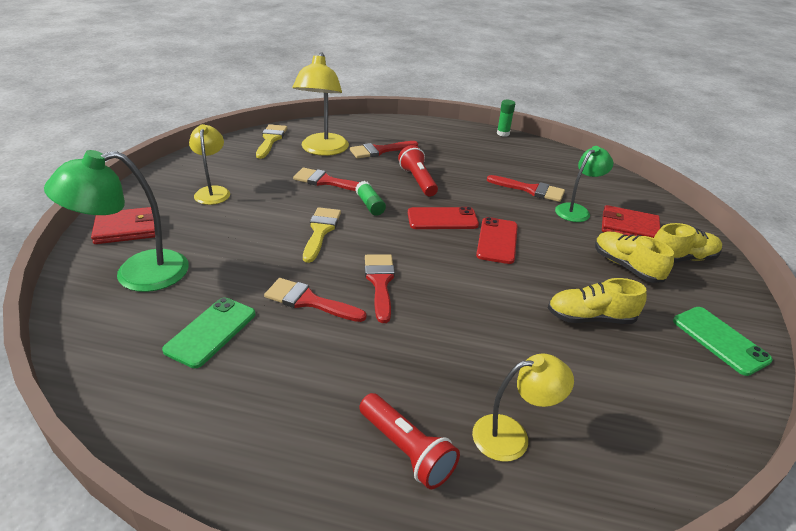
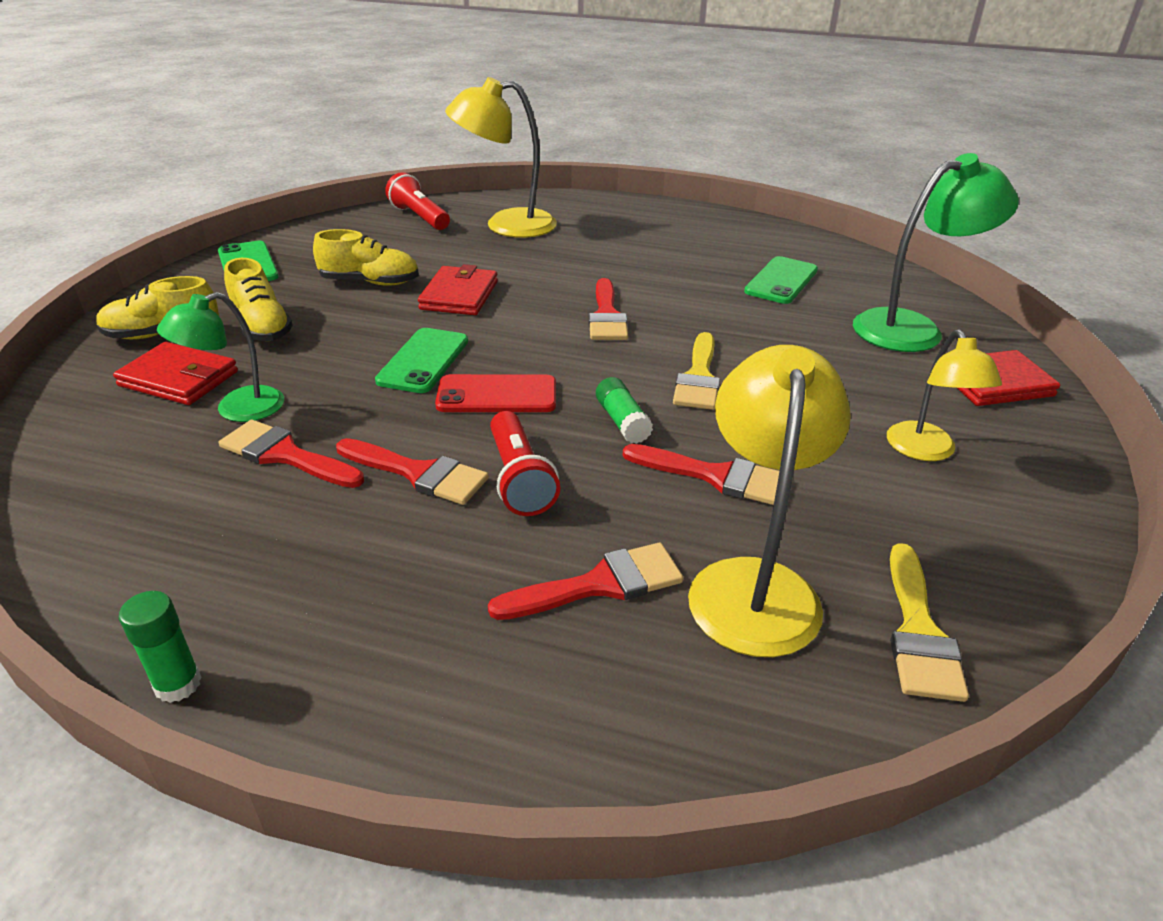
camera: 175 degrees left, 0 degrees up
red brush [264,278,366,322] -> red brush moved to [336,438,489,505]
red flashlight [359,393,460,489] -> red flashlight moved to [385,172,450,230]
yellow lamp [472,354,574,462] -> yellow lamp [445,77,557,238], size x1.59
red phone [476,217,518,264] -> green phone [375,328,468,393]
none -> red wallet [418,264,498,315]

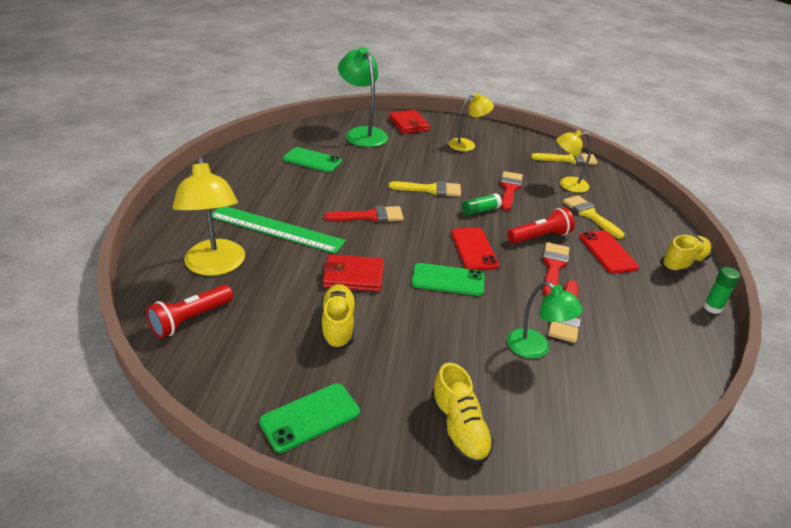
camera: 100 degrees left, 0 degrees up
red wallet [113,342,238,405] -> none
yellow shoe [224,258,293,341] -> yellow shoe moved to [660,235,712,274]
red brush [488,543,683,620] -> yellow brush [563,195,625,239]
yellow lamp [688,345,851,657] -> yellow lamp [556,130,591,193], size x0.63
none -> green ruler [212,206,346,254]
none -> red phone [579,230,639,274]

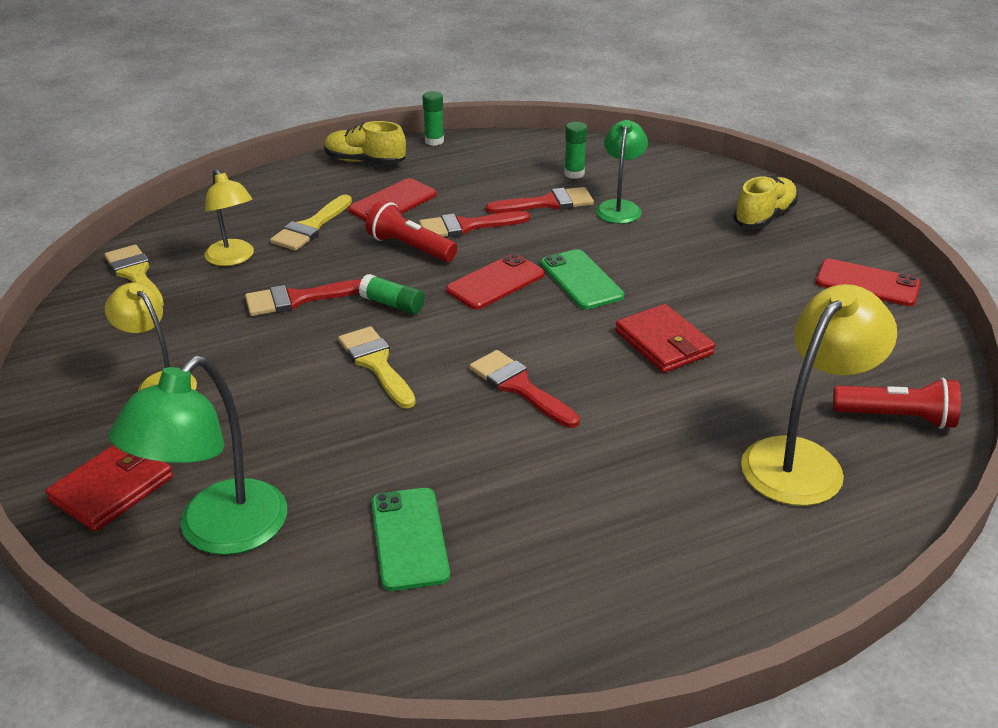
camera: 120 degrees left, 0 degrees up
green ruler [212,206,346,254] -> none
green phone [259,383,360,453] -> red phone [816,259,921,306]
yellow shoe [321,284,356,350] -> none
none -> green glue stick [564,122,587,179]

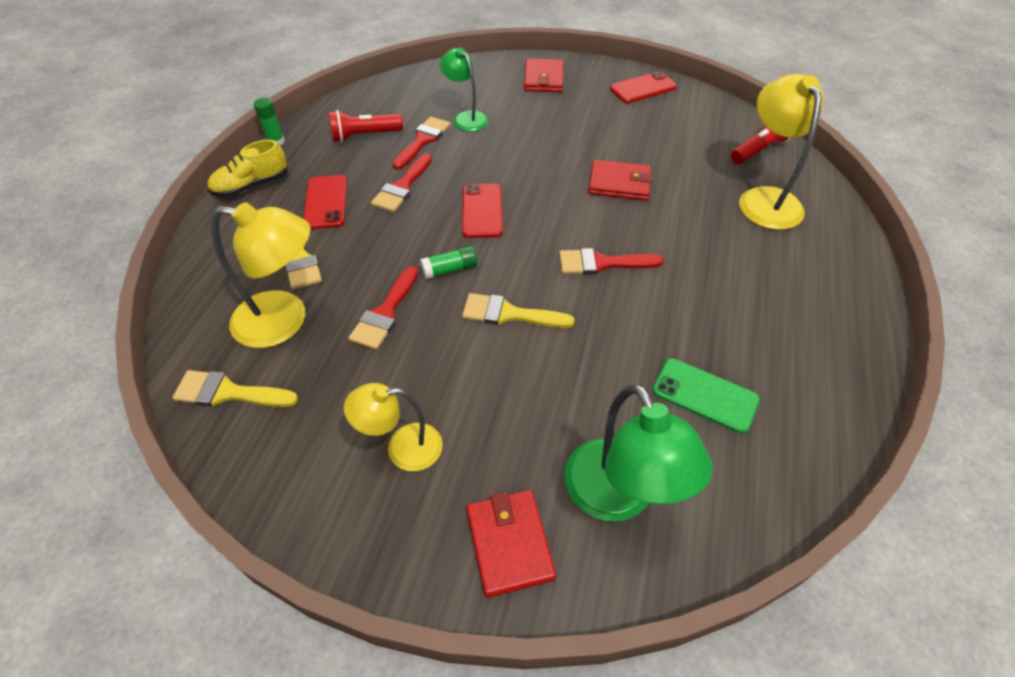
camera: 50 degrees left, 15 degrees up
yellow lamp [205,169,254,266] -> yellow lamp [211,202,311,348], size x1.59
red flashlight [365,200,457,262] -> red flashlight moved to [329,110,403,143]
green phone [541,249,624,309] -> none
green glue stick [564,122,587,179] -> none
yellow shoe [733,176,798,228] -> red wallet [524,58,563,92]

